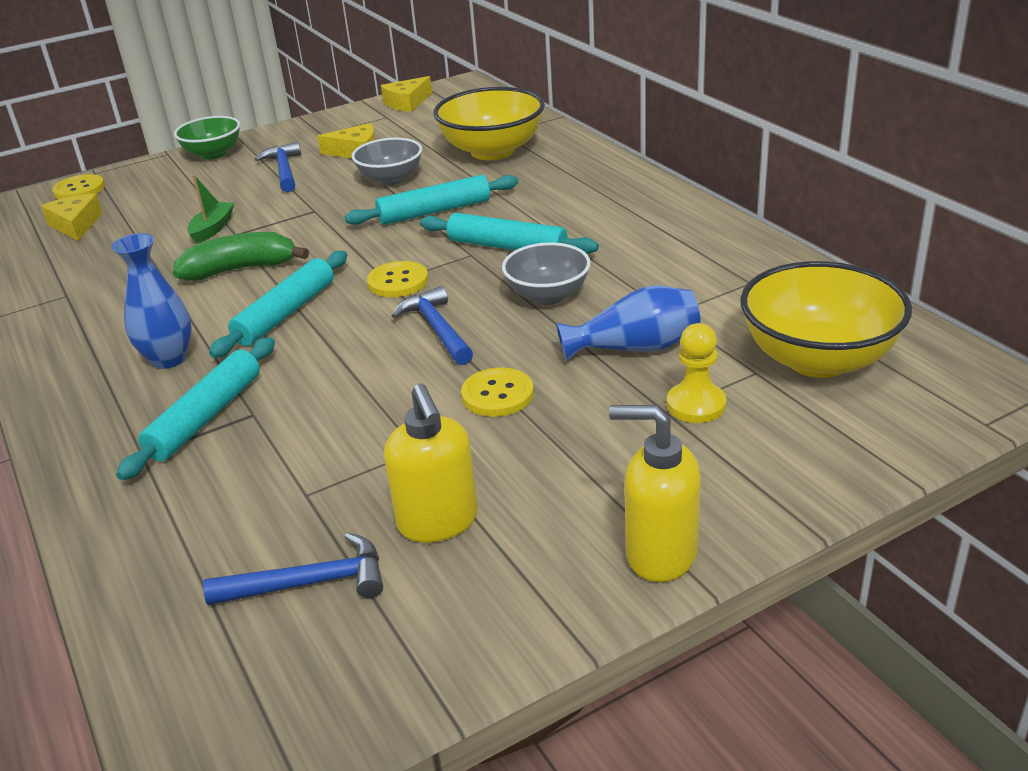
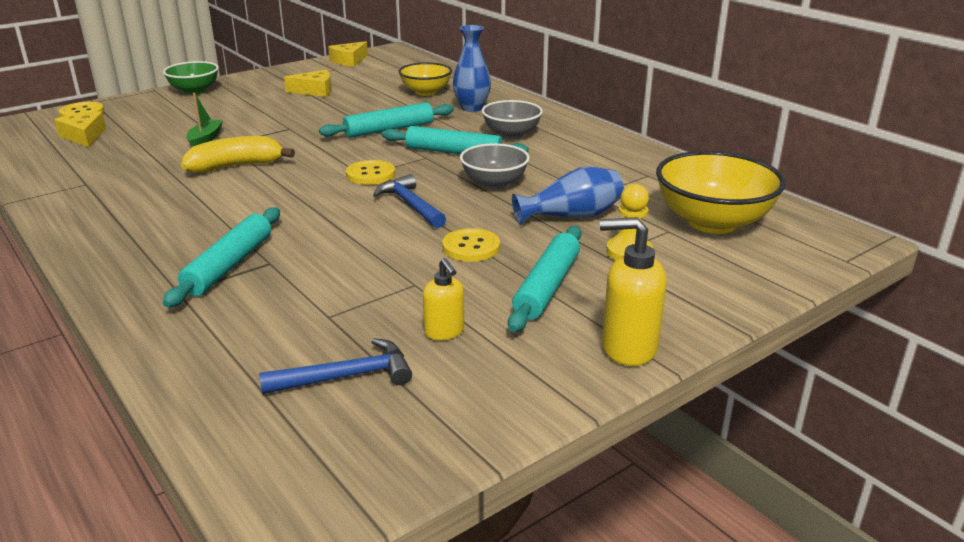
camera: 10 degrees left, 5 degrees down
blue vase [112,233,192,369] -> blue vase moved to [453,25,491,112]
green banana [173,232,309,281] -> yellow banana [181,136,295,173]
turquoise rolling pin [209,251,347,358] -> turquoise rolling pin moved to [508,226,582,332]
blue hammer [255,141,301,192] -> none
grey bowl [352,138,422,186] -> grey bowl moved to [482,100,543,139]
yellow soap dispenser [384,384,478,543] -> yellow soap dispenser [423,258,464,340], size x0.61
yellow bowl [433,87,545,160] -> yellow bowl [398,62,452,96], size x0.62

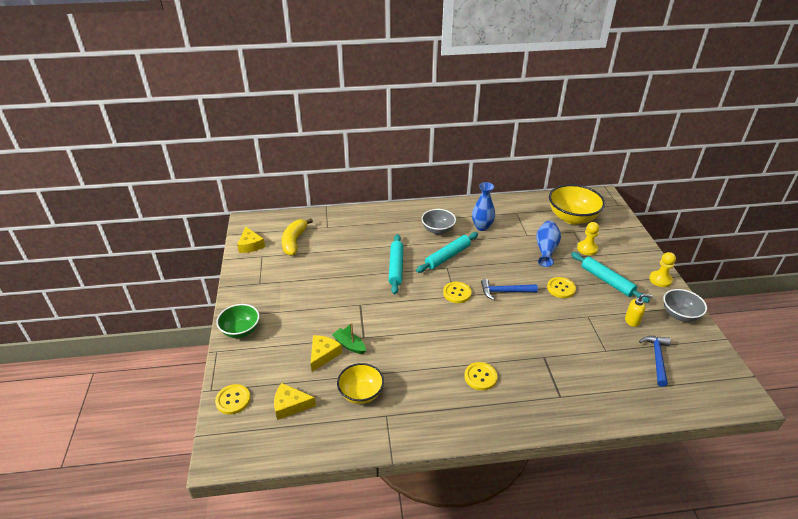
camera: 60 degrees left, 10 degrees up
turquoise rolling pin [163,207,280,307] -> none
yellow banana [181,136,295,173] -> yellow banana moved to [282,218,313,256]
yellow cheese [284,69,331,97] -> yellow cheese moved to [311,335,342,372]
yellow bowl [398,62,452,96] -> yellow bowl moved to [337,363,384,404]
blue vase [453,25,491,112] -> blue vase moved to [472,182,495,231]
grey bowl [460,143,530,189] -> grey bowl moved to [663,289,707,322]
yellow soap dispenser [600,217,667,366] -> yellow pawn [649,252,676,287]
none -> yellow button [465,362,497,390]

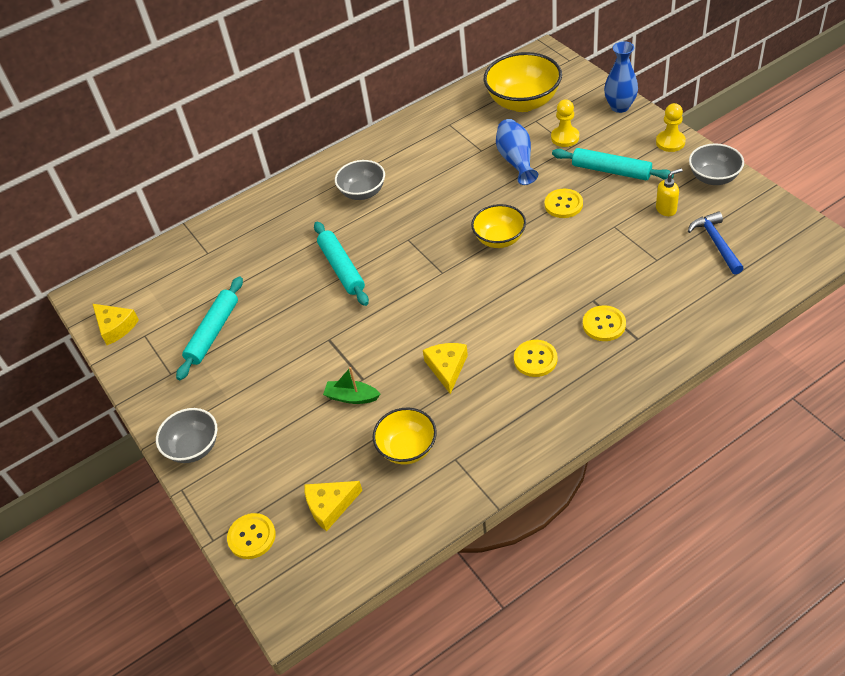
camera: 20 degrees left, 10 degrees up
green bowl [216,304,260,338] -> grey bowl [156,408,217,463]
yellow banana [282,218,313,256] -> none
yellow cheese [311,335,342,372] -> yellow cheese moved to [423,343,468,394]
turquoise rolling pin [416,232,478,273] -> turquoise rolling pin moved to [176,276,243,380]
yellow button [443,282,472,303] -> yellow button moved to [583,305,626,341]
blue vase [472,182,495,231] -> blue vase moved to [604,41,638,113]
blue hammer [481,279,538,300] -> yellow bowl [471,204,526,248]

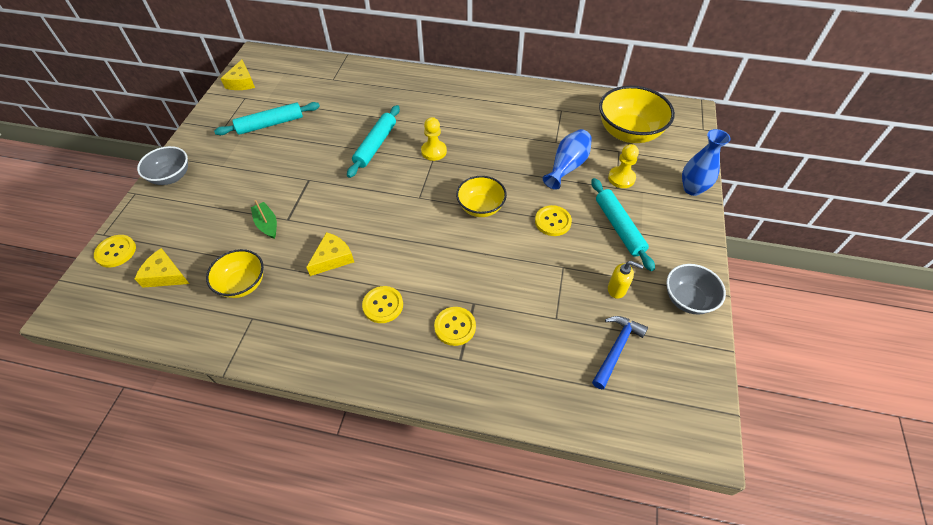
camera: 40 degrees right, 5 degrees up
grey bowl [335,160,385,200] -> none
yellow pawn [656,103,686,152] -> yellow pawn moved to [421,117,447,161]

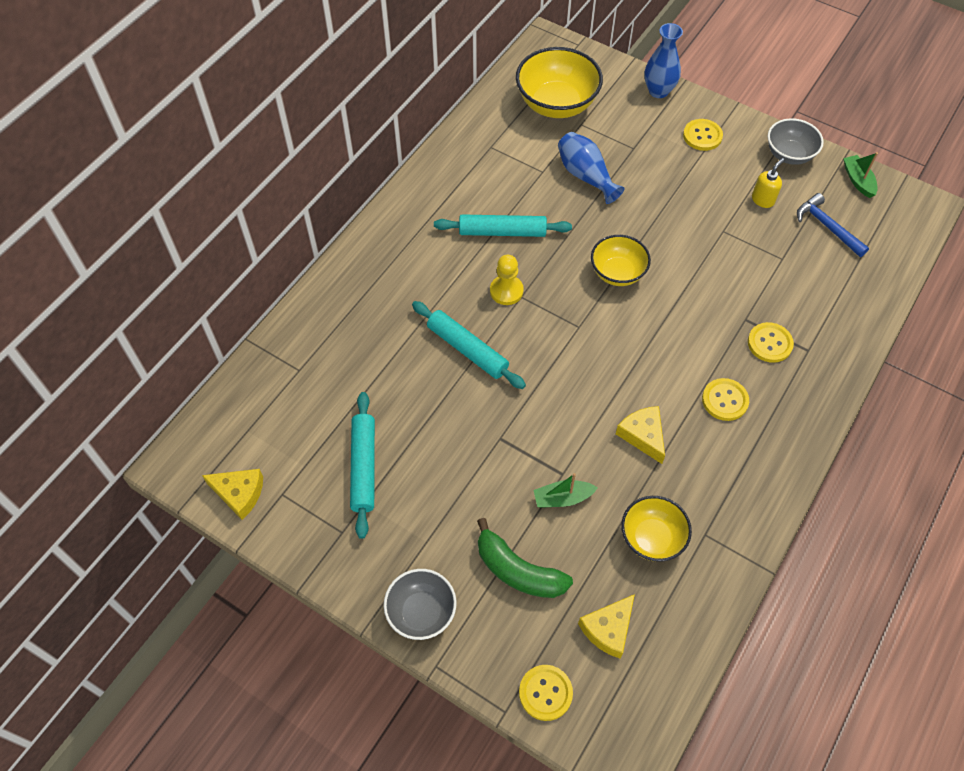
camera: 70 degrees left, 5 degrees up
yellow button [535,205,572,236] -> yellow button moved to [683,119,723,151]
turquoise rolling pin [591,178,655,271] -> turquoise rolling pin moved to [434,214,572,237]
yellow pawn [608,144,639,188] -> none
none -> green banana [477,518,573,598]
none -> green boat [844,152,878,198]

